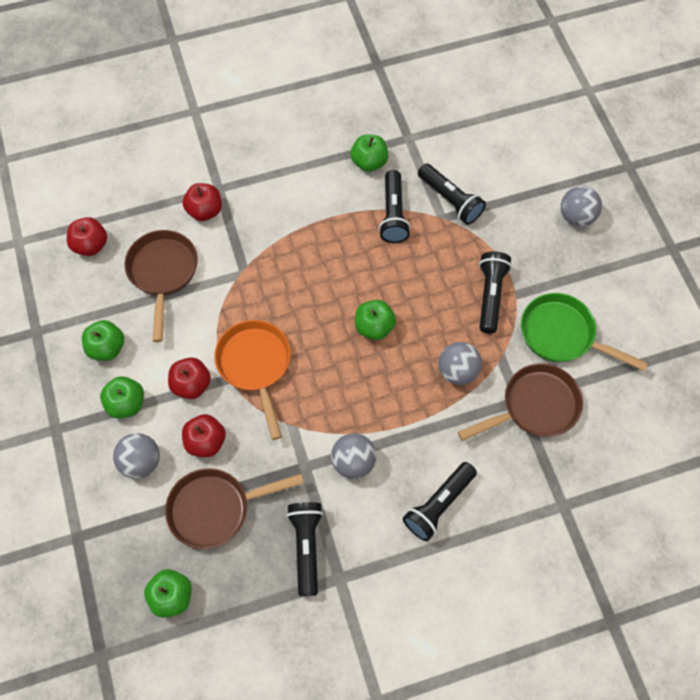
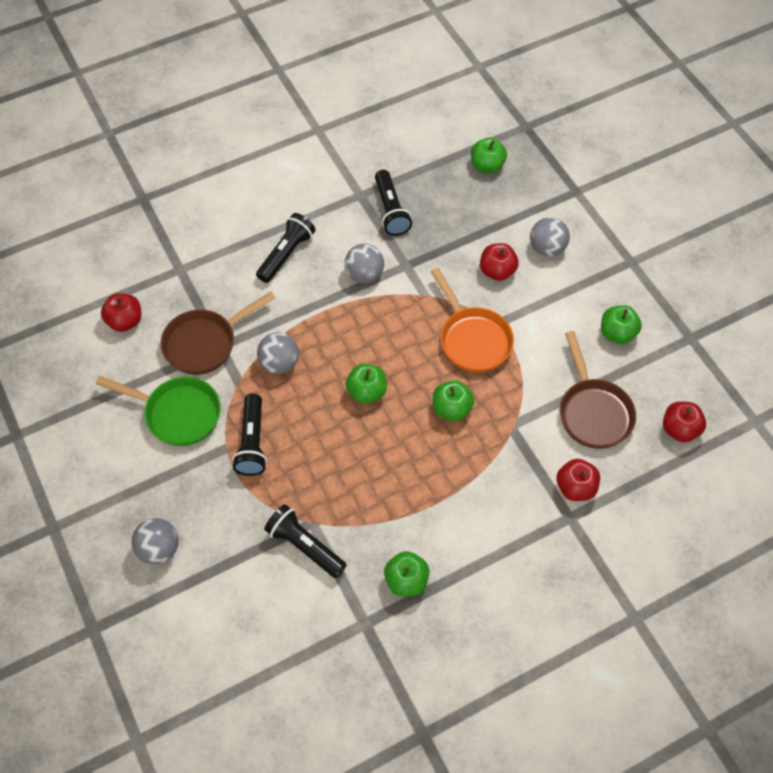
camera: 170 degrees right, 5 degrees down
green apple [100,376,144,418] -> green apple moved to [433,380,474,421]
brown pan [165,468,304,549] -> none
red apple [168,357,211,399] -> red apple moved to [101,293,141,332]
black flashlight [379,170,411,243] -> none

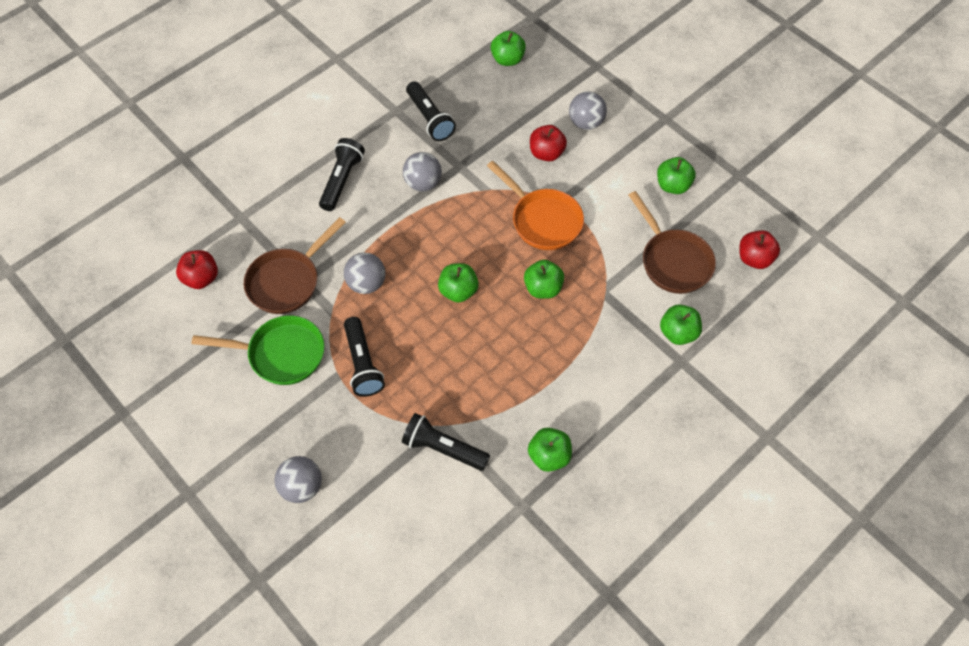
camera: 15 degrees left, 0 degrees up
red apple [556,459,600,501] -> green apple [660,305,702,345]

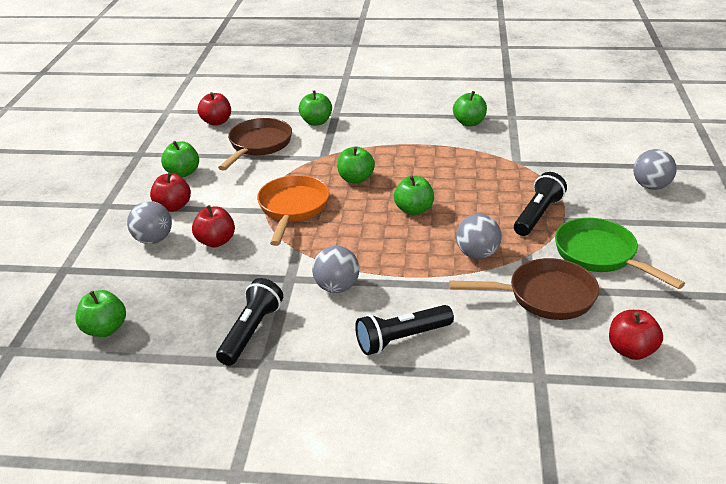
camera: 130 degrees left, 25 degrees down
black flashlight [402,413,490,471] -> none
none -> red apple [150,173,191,212]

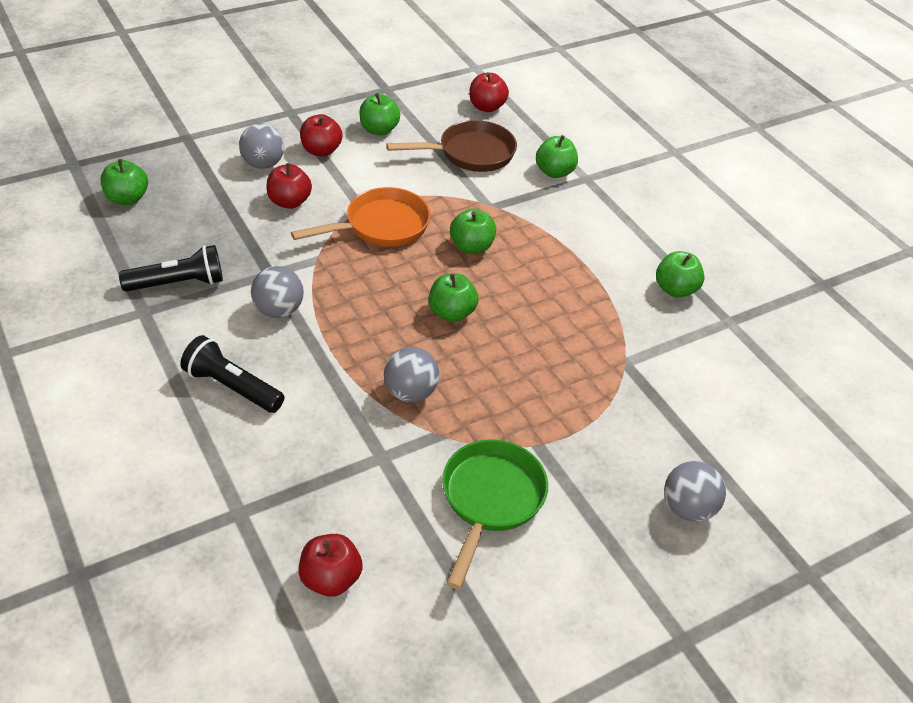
camera: 50 degrees right, 10 degrees up
brown pan [449,258,599,320] -> none
black flashlight [514,172,567,236] -> none

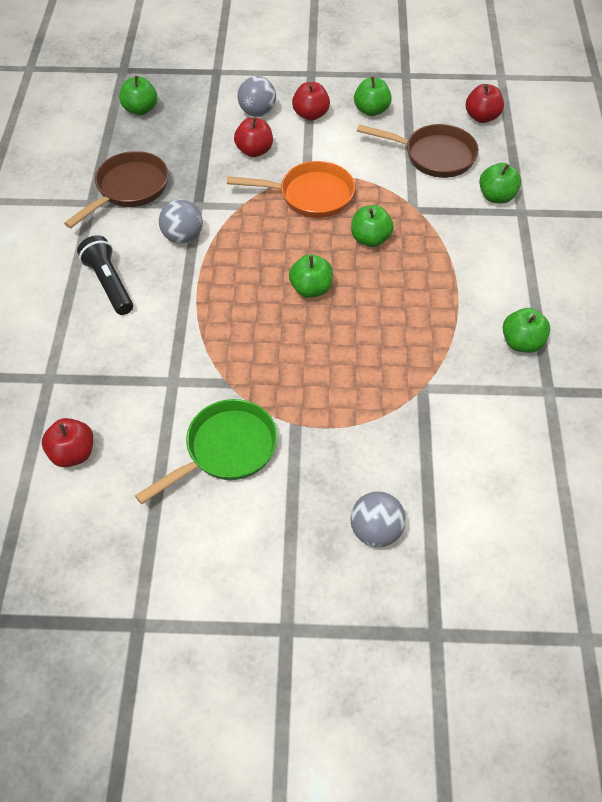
camera: 35 degrees right, 10 degrees up
black flashlight [119,245,223,291] -> brown pan [64,151,169,228]
grey ball [384,347,439,402] -> none

